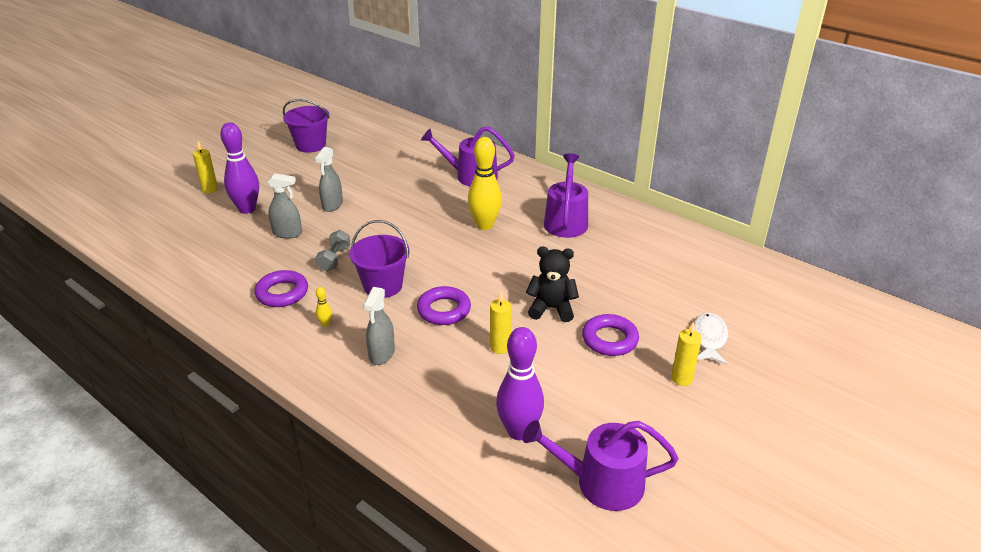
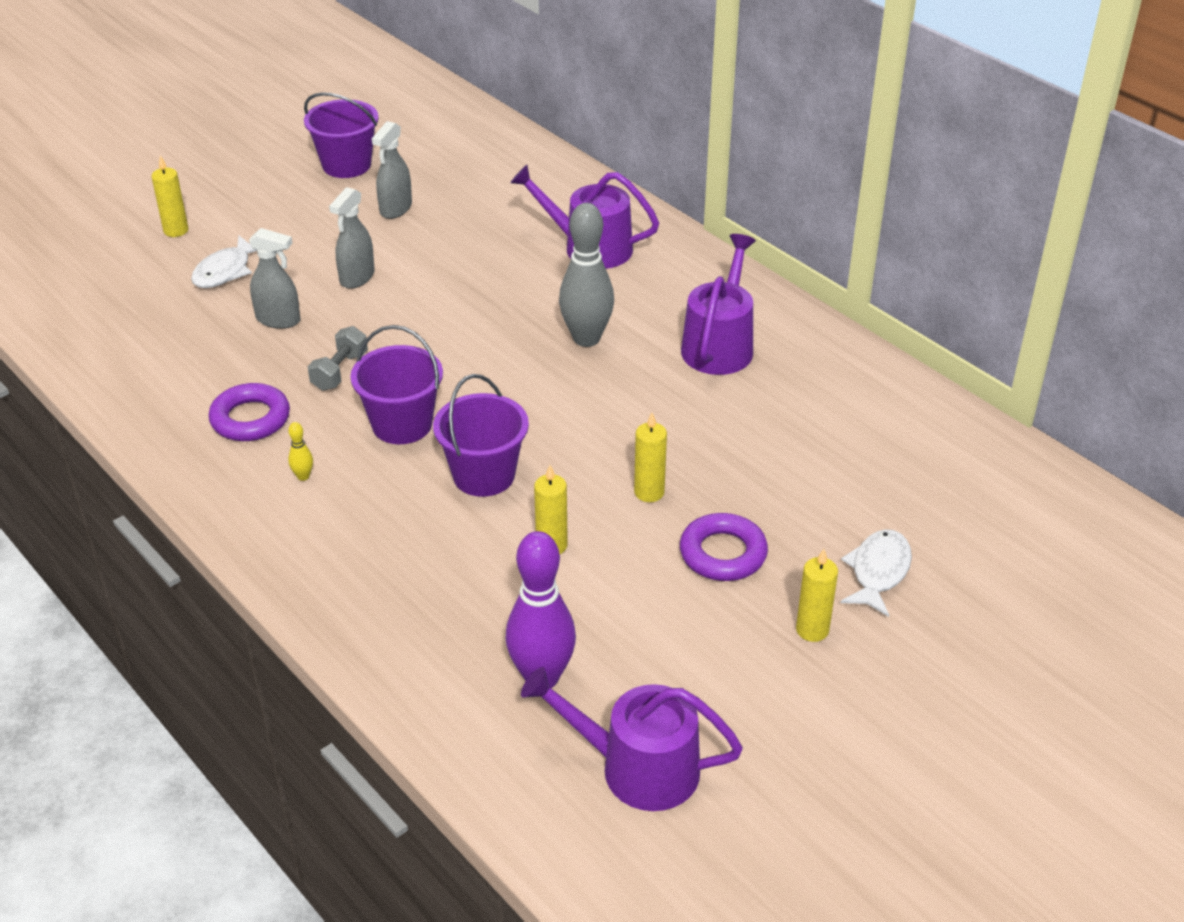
camera: 10 degrees right, 5 degrees up
purple bowling pin [220,122,259,214] -> white fish [191,235,257,288]
grey spray bottle [363,287,395,365] -> grey spray bottle moved to [372,121,412,219]
purple ring [417,286,471,325] -> purple bucket [433,374,529,497]
yellow bowling pin [468,137,502,230] -> grey bowling pin [559,203,614,347]
black teddy bear [526,247,579,322] -> yellow candle [634,413,667,502]

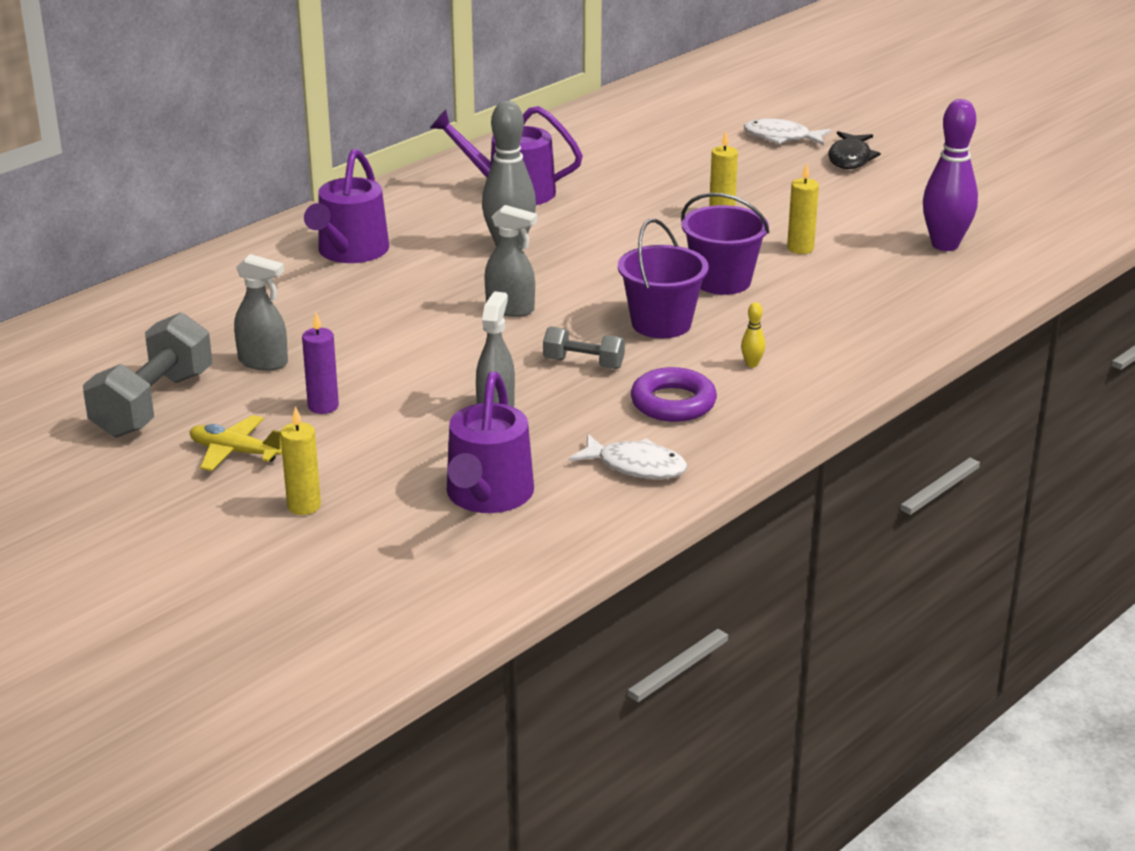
camera: 95 degrees left, 10 degrees down
white fish [191,235,257,288] -> white fish moved to [569,434,687,479]
purple bucket [304,92,379,178] -> grey dumbbell [83,312,213,438]
grey spray bottle [329,187,375,289] -> grey spray bottle moved to [485,205,537,317]
purple watering can [521,667,743,811] -> purple watering can moved to [447,372,534,513]
purple ring [680,513,768,581] -> none
yellow candle [796,549,838,642] -> black fish [828,131,881,169]
none -> yellow plane [190,415,282,471]
none -> purple candle [302,312,339,414]

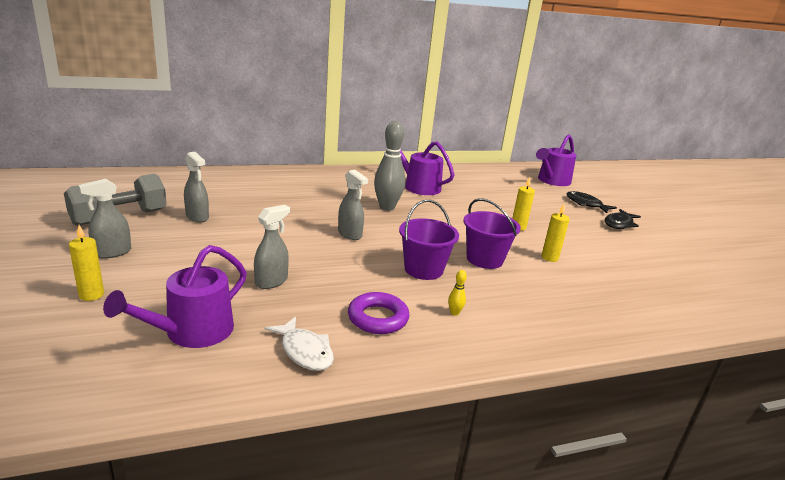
camera: 25 degrees right, 5 degrees down
yellow plane [190,415,282,471] -> grey spray bottle [78,179,131,259]
purple candle [302,312,339,414] -> none
purple watering can [304,149,389,263] -> purple watering can moved to [536,135,576,186]
grey dumbbell [543,326,625,369] -> none
white fish [744,118,831,145] -> black fish [567,191,617,213]
purple bowling pin [923,99,978,251] -> none

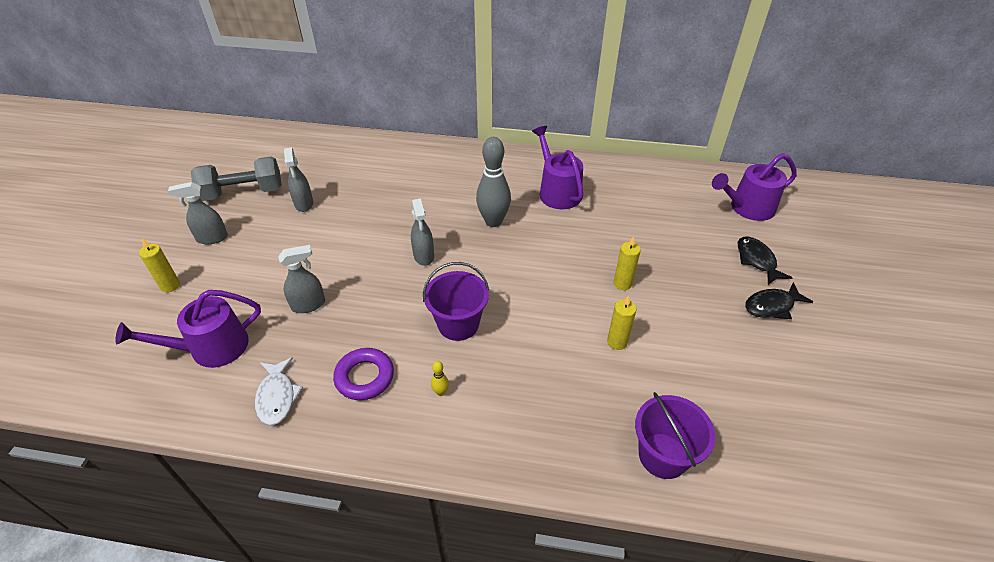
camera: 30 degrees right, 20 degrees up
purple bucket [464,198,521,269] -> purple bucket moved to [635,392,715,479]

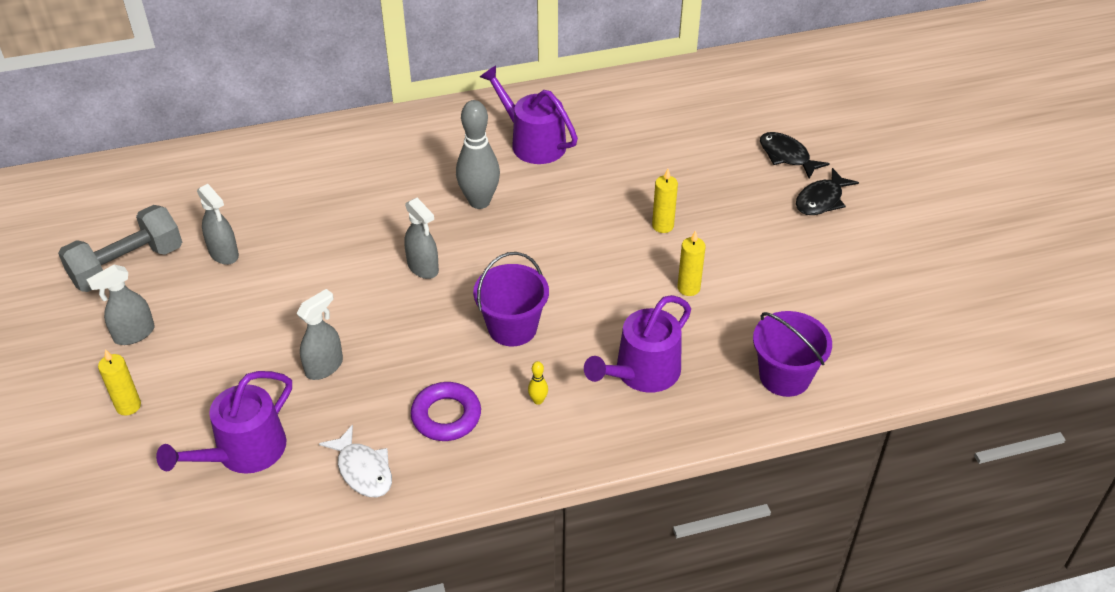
camera: 25 degrees left, 0 degrees up
purple watering can [712,153,797,221] -> purple watering can moved to [584,295,691,393]

